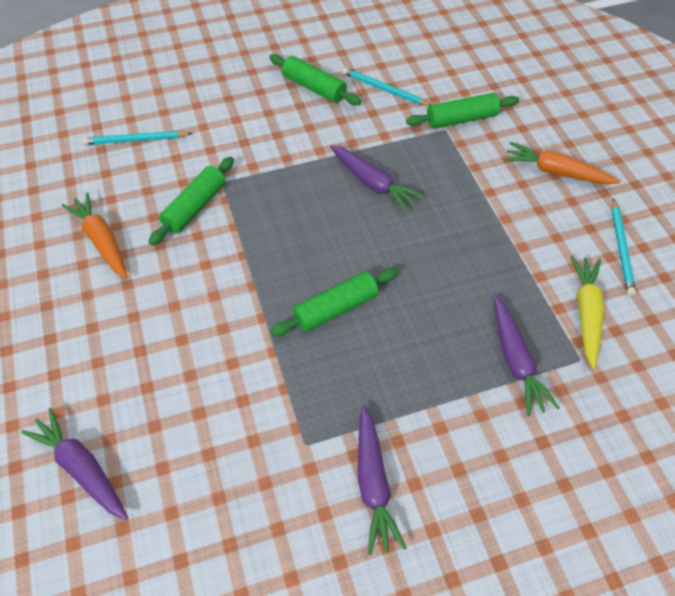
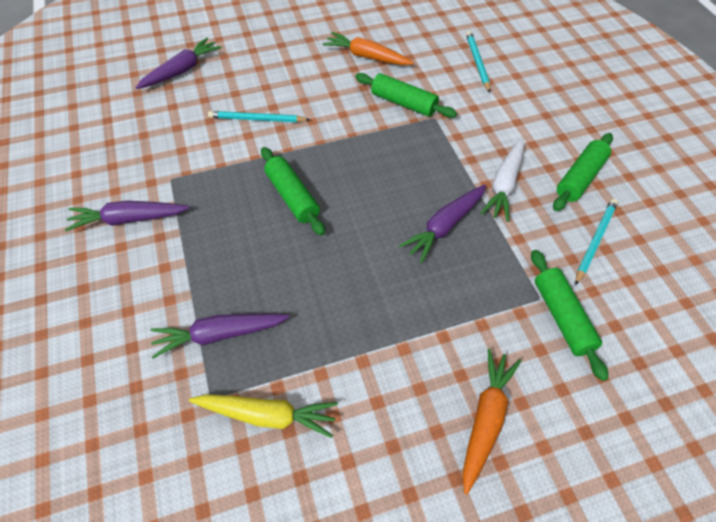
camera: 90 degrees right, 0 degrees up
orange carrot [62,192,127,279] -> orange carrot turned 120 degrees counterclockwise [323,32,414,65]
turquoise pencil [612,198,636,296] -> turquoise pencil moved to [208,111,310,122]
none -> white carrot [481,138,524,222]

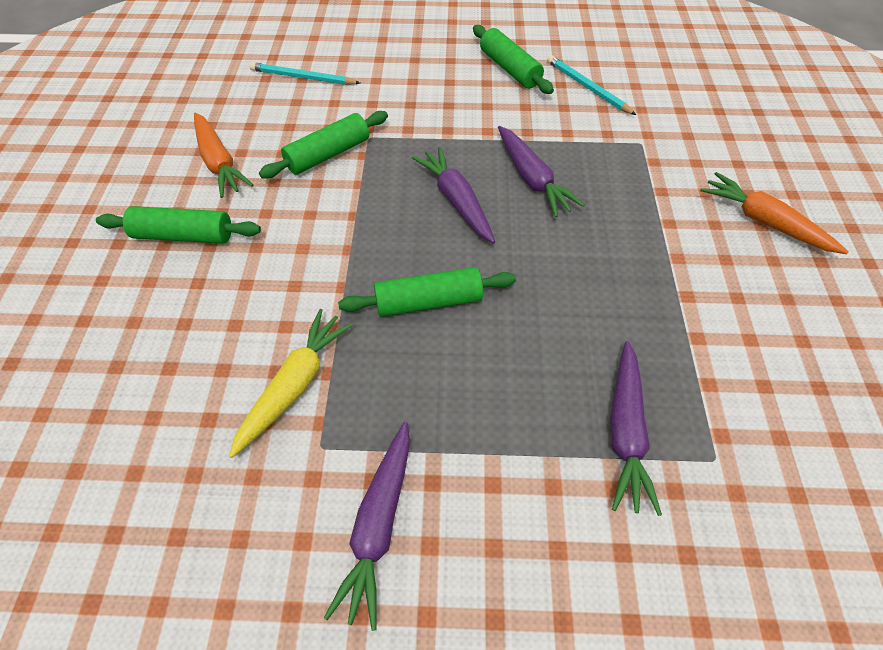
camera: 70 degrees left, 0 degrees up
purple carrot [135,38,221,89] -> purple carrot moved to [412,147,495,244]
yellow carrot [189,394,338,438] -> yellow carrot moved to [229,309,353,458]
turquoise pencil [208,111,310,122] -> none
orange carrot [323,32,414,65] -> orange carrot turned 75 degrees counterclockwise [194,112,253,198]
white carrot [481,138,524,222] -> none
green rolling pin [531,250,608,381] -> green rolling pin moved to [96,206,261,244]

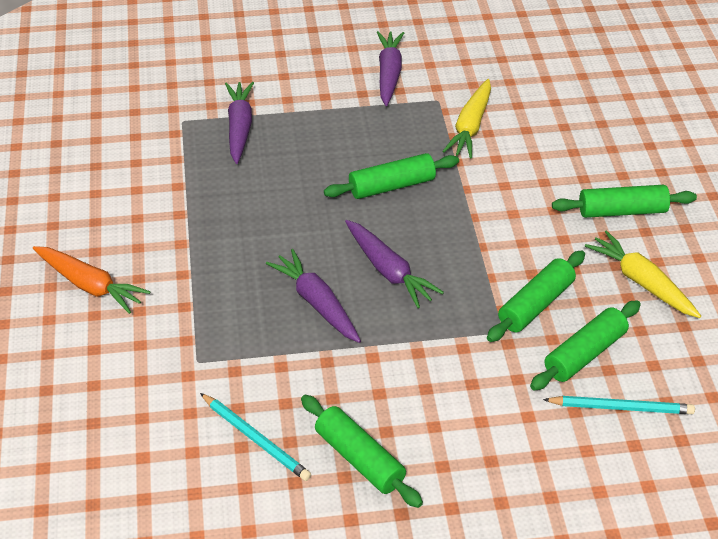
camera: 170 degrees right, 10 degrees down
orange carrot [194,112,253,198] -> yellow carrot [585,230,701,318]
none -> green rolling pin [530,300,641,391]

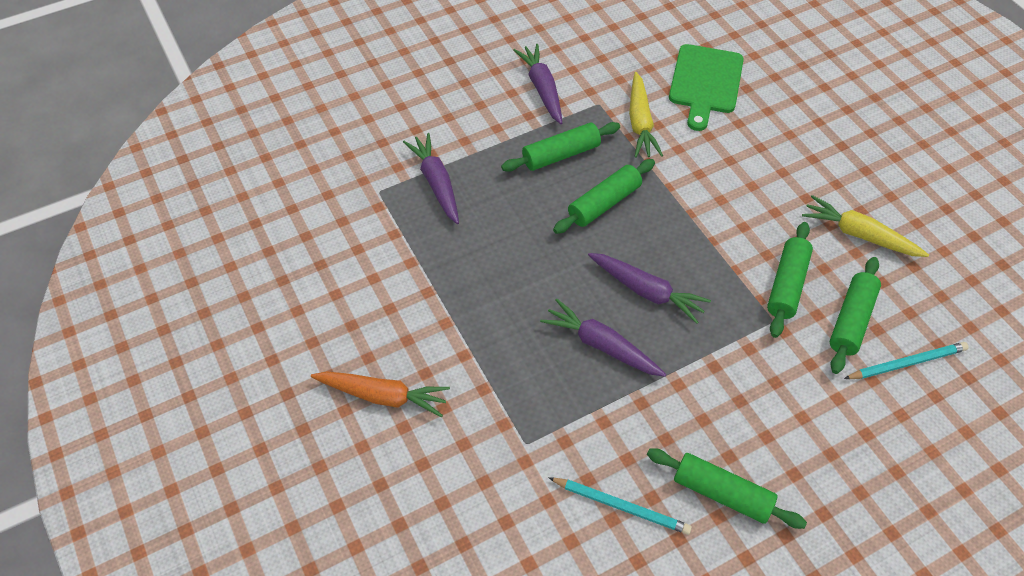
camera: 20 degrees left, 10 degrees up
green rolling pin [552,185,697,218] -> green rolling pin moved to [501,122,620,172]
none -> green cutting board [669,44,744,131]

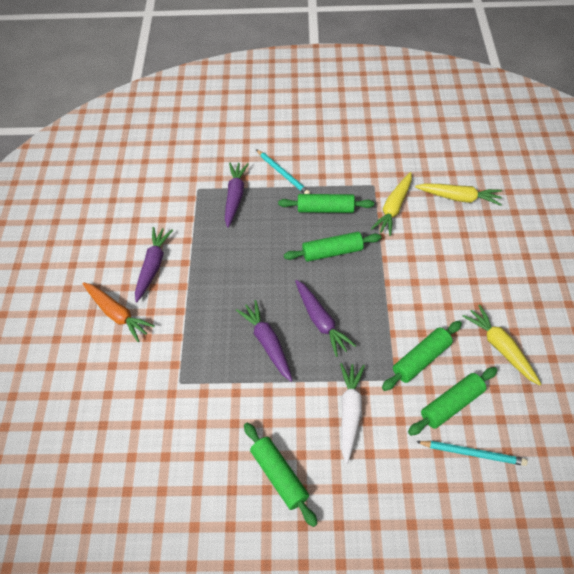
camera: 30 degrees right, 0 degrees up
purple carrot [513,44,562,124] -> purple carrot moved to [135,227,173,302]
turquoise pencil [548,477,692,535] -> turquoise pencil moved to [256,149,310,194]
green cutting board [669,44,744,131] -> yellow carrot [415,183,502,206]
none -> white carrot [340,363,365,464]

